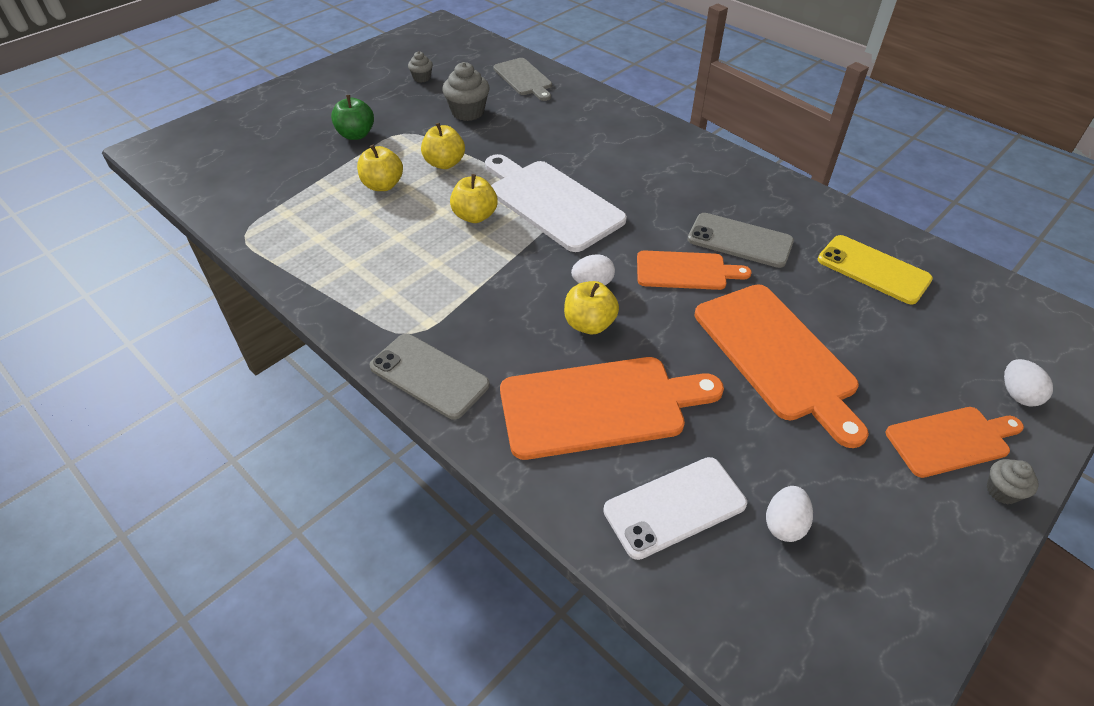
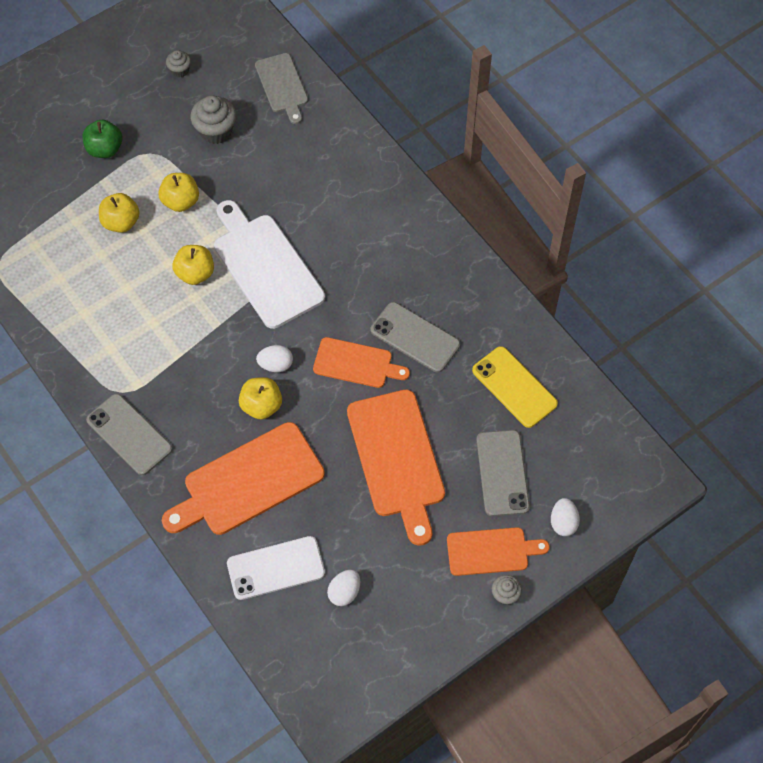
camera: 10 degrees right, 15 degrees up
orange cutting board [500,357,724,460] -> orange cutting board turned 150 degrees clockwise [162,422,325,535]
none -> grey phone [476,430,530,516]

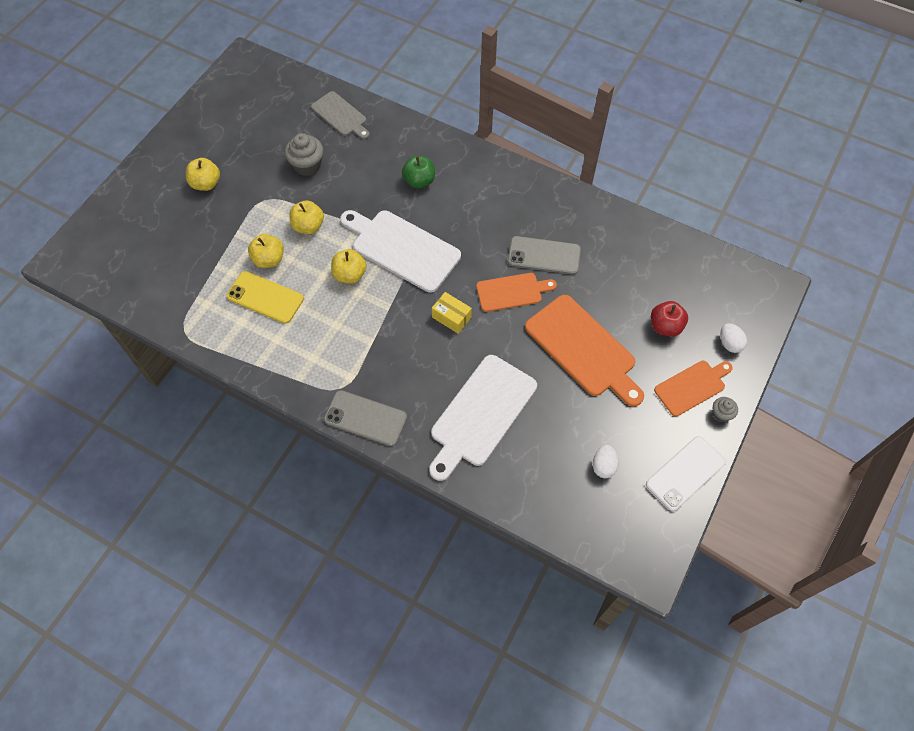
camera: 25 degrees left, 0 degrees up
green apple [83,119,122,158] -> green apple moved to [402,155,435,188]
orange cutting board [162,422,325,535] -> white cutting board [429,355,537,481]
grey cupcake [166,50,191,77] -> none
white phone [227,536,325,600] -> white phone moved to [646,436,726,511]
yellow apple [239,377,282,420] -> yellow apple moved to [186,158,220,191]
white egg [256,345,293,372] -> yellow box [432,292,472,334]
yellow phone [472,346,558,428] -> yellow phone moved to [226,271,304,324]
grey phone [476,430,530,516] -> red apple [651,301,688,337]

